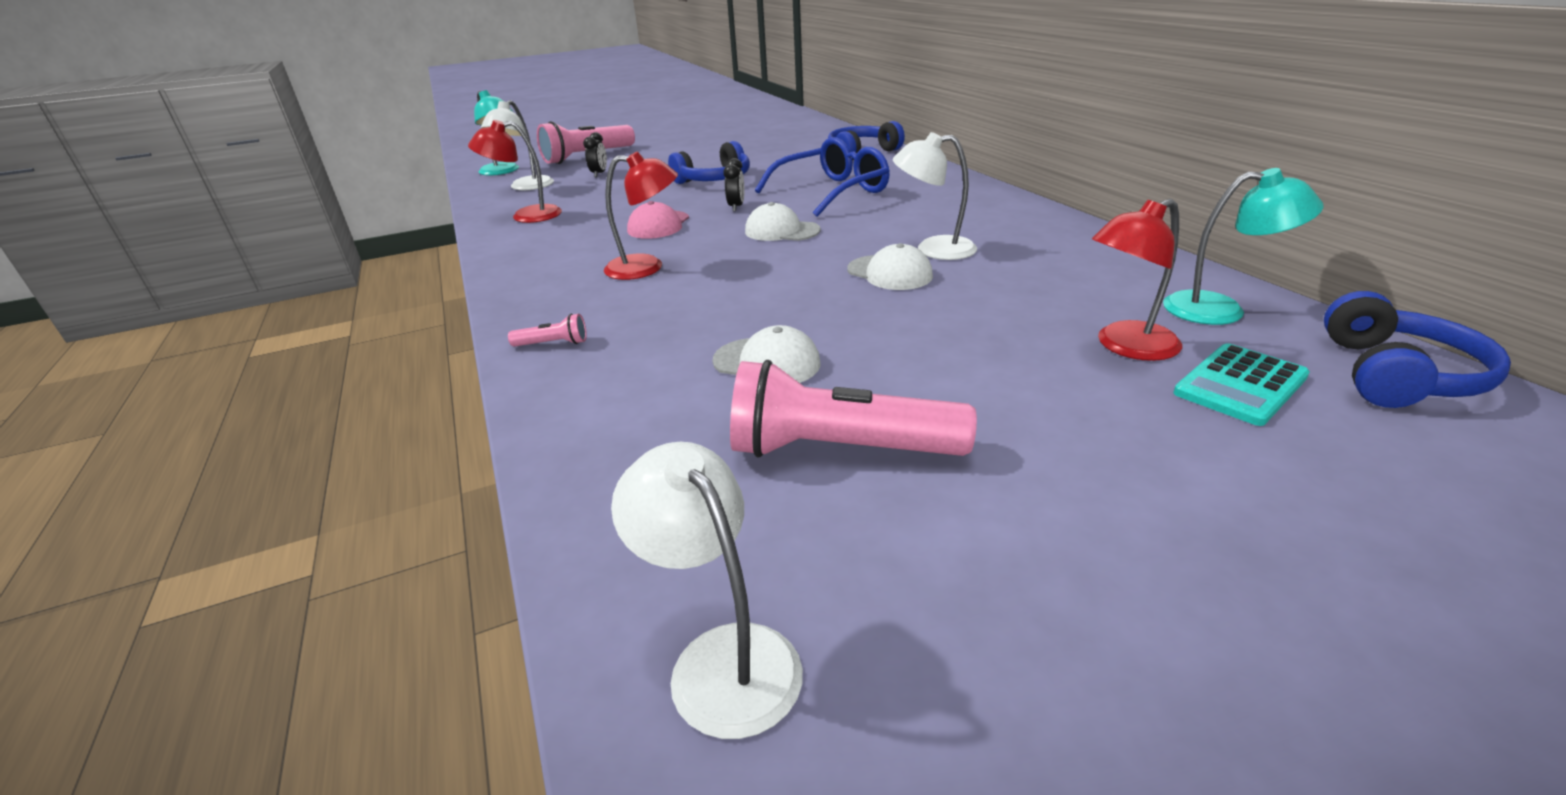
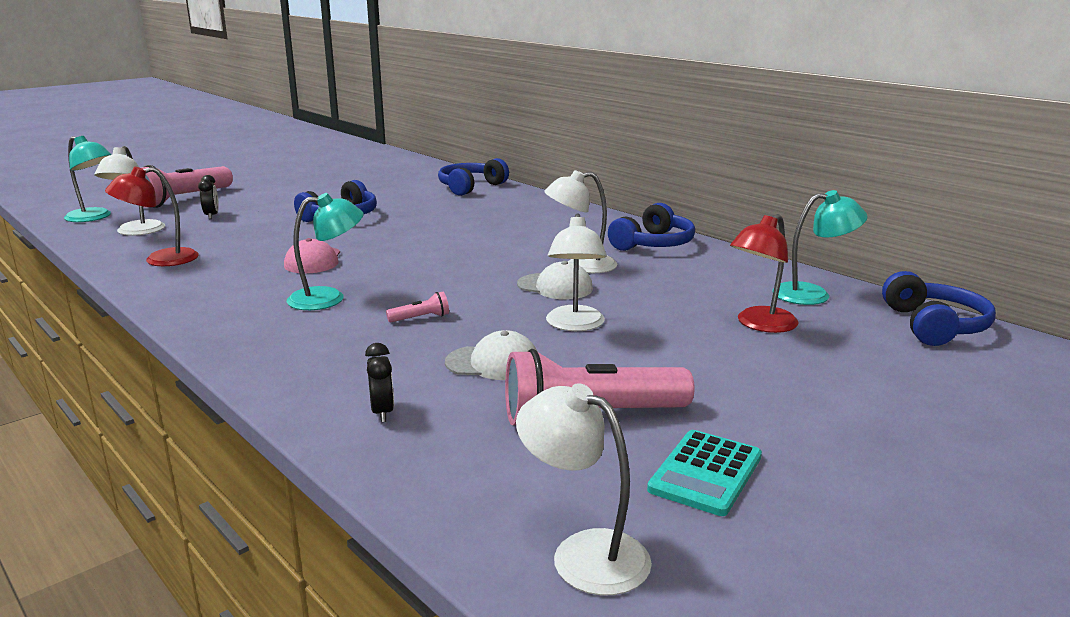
camera: 20 degrees left, 10 degrees down
pink flashlight [508,314,587,347] -> pink flashlight moved to [386,292,449,323]
red lamp [604,151,678,280] -> turquoise lamp [287,193,364,310]
black clock [723,158,744,212] -> black clock moved to [365,343,394,422]
white cap [745,202,821,241] -> none
blue glasses [755,137,890,217] -> none
turquoise calculator [1173,343,1310,426] -> turquoise calculator moved to [647,430,762,516]
none -> white lamp [546,213,607,331]
none -> blue headphones [608,203,695,251]

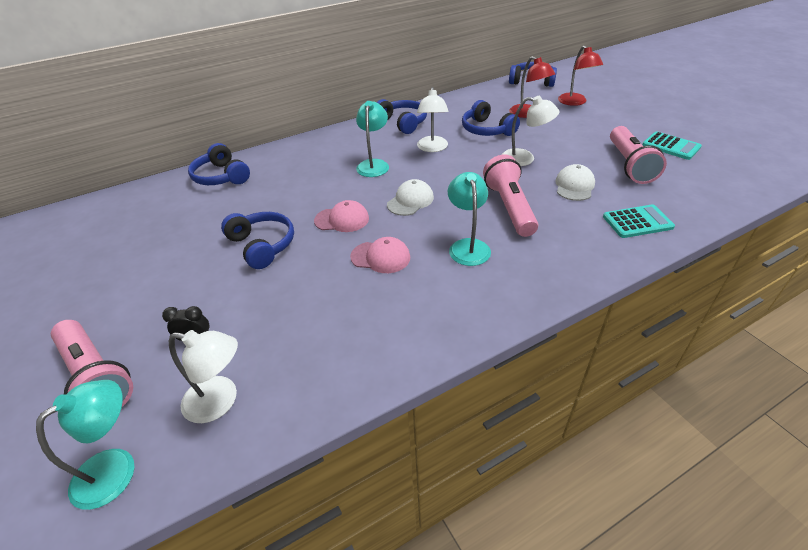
camera: 75 degrees left, 20 degrees up
red lamp [105,167,199,266] -> red lamp moved to [558,45,603,106]
black clock [365,343,394,422] -> turquoise calculator [603,204,675,238]
pink flashlight [386,292,449,323] -> pink flashlight [483,155,538,237], size x2.40
white lamp [516,383,652,595] -> none
white cap [517,261,593,300] -> white cap moved to [387,179,434,216]
turquoise lamp [773,190,868,305] -> turquoise lamp moved to [356,101,389,177]
none -> pink cap [314,200,369,232]
none -> blue headphones [462,100,520,136]

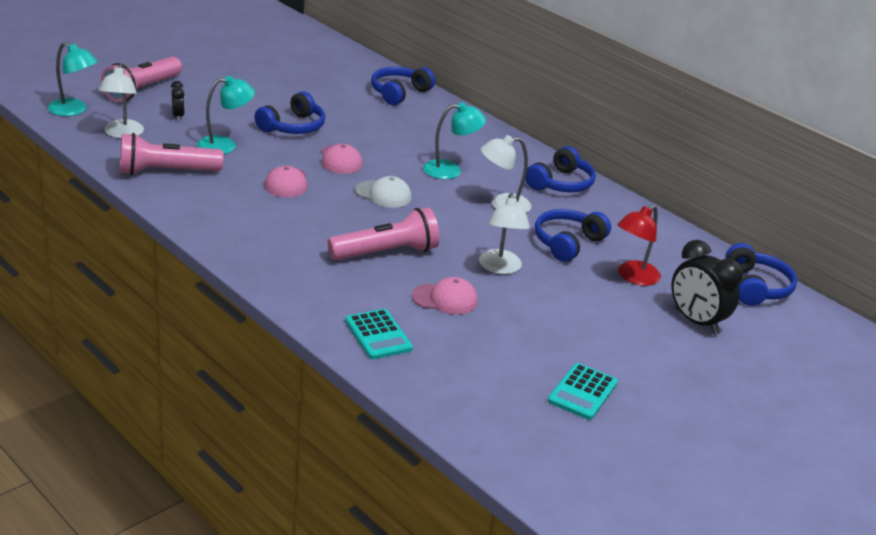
camera: 70 degrees right, 10 degrees down
turquoise lamp [448,172,491,266] -> turquoise lamp moved to [197,76,255,154]
white cap [555,164,595,201] -> pink cap [412,277,478,315]
red lamp [558,45,603,106] -> black clock [671,240,743,335]
pink flashlight [610,126,667,184] -> pink flashlight moved to [120,133,224,175]

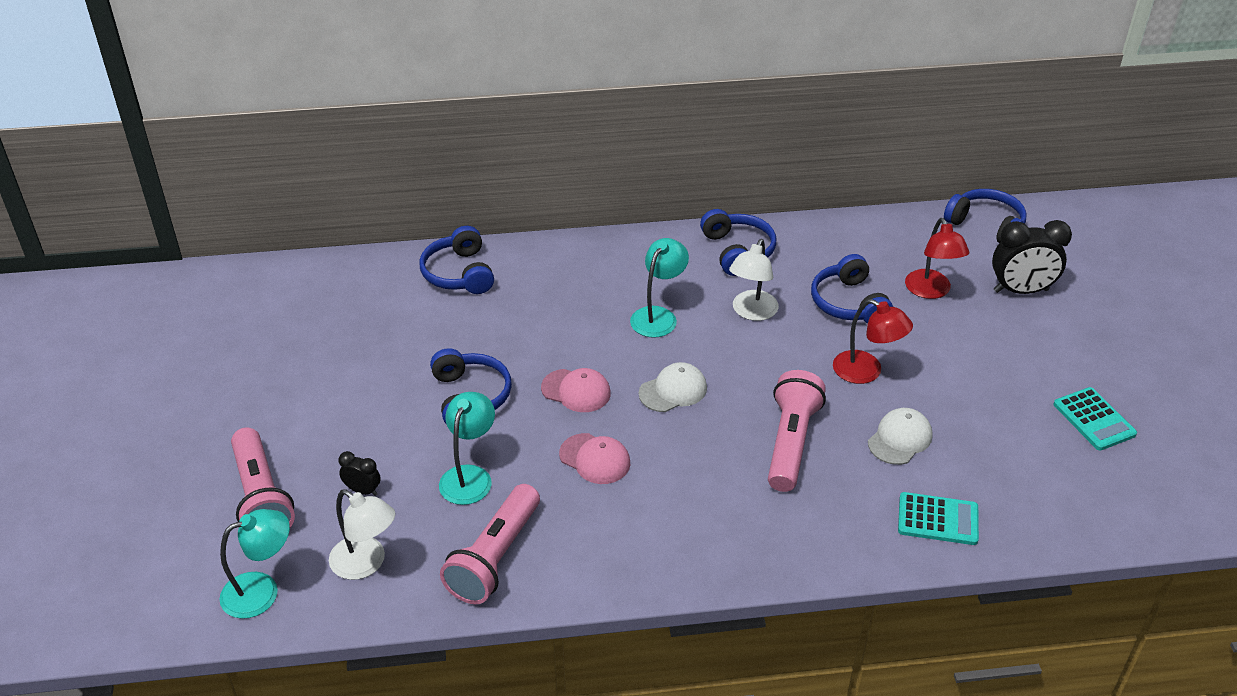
camera: 50 degrees left, 10 degrees up
pink cap [412,277,478,315] -> white cap [868,408,932,465]
white lamp [479,193,530,274] -> red lamp [833,299,913,384]

